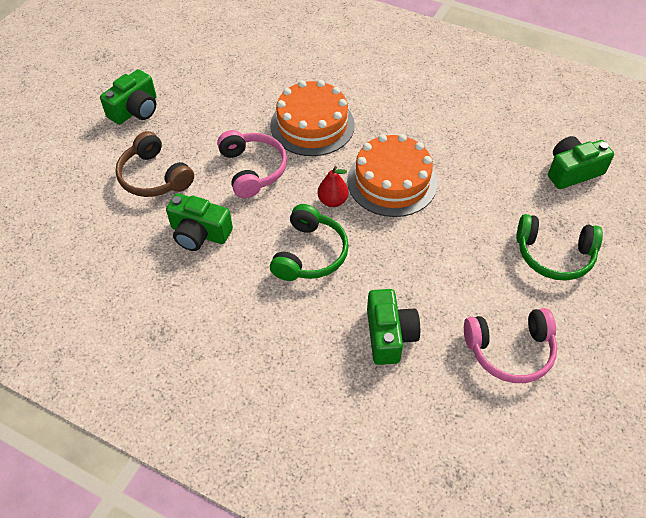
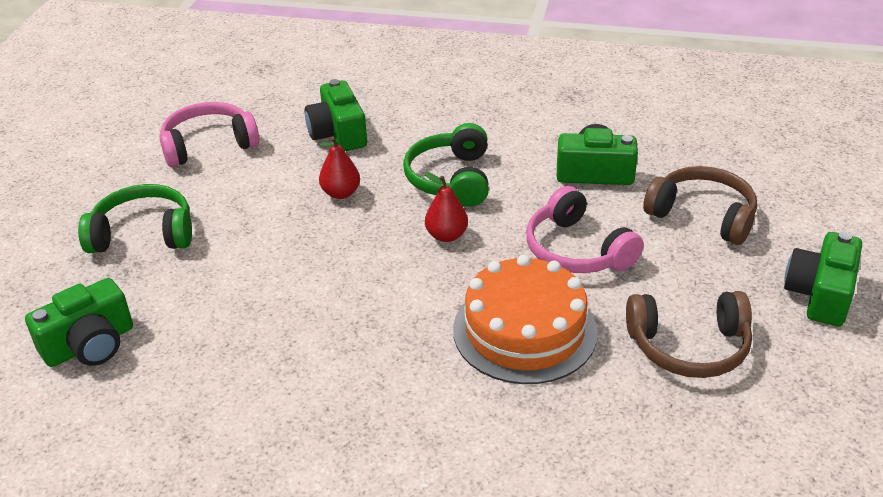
camera: 165 degrees right, 15 degrees down
orange cake [347,134,438,217] -> none
none -> red pear [319,137,360,199]
none -> brown headphones [626,291,752,378]

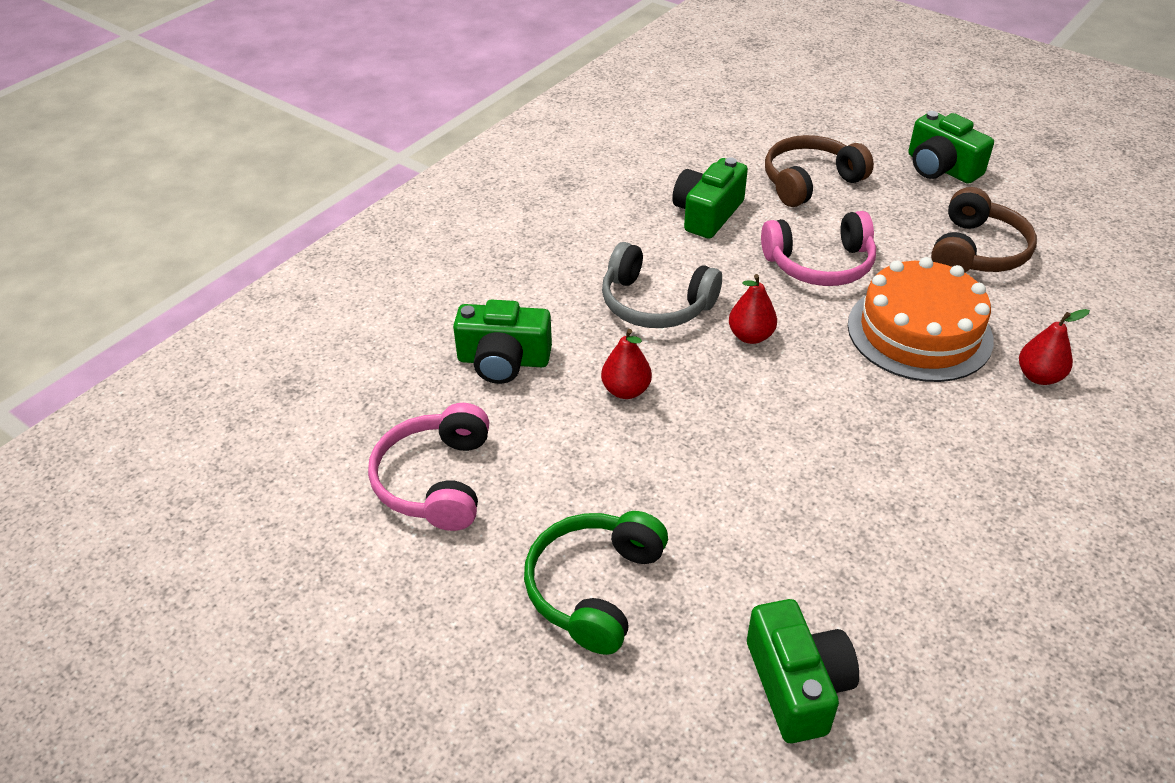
camera: 65 degrees left, 5 degrees up
green headphones [403,123,489,207] -> grey headphones [602,242,722,328]
none -> red pear [1019,309,1090,385]

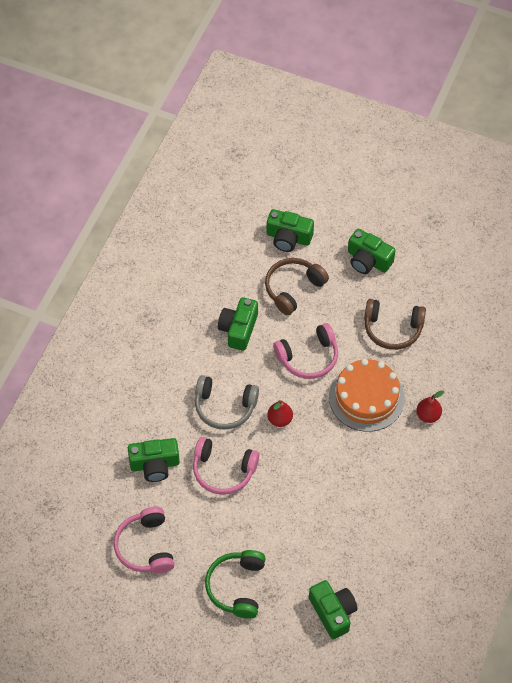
camera: 15 degrees left, 15 degrees up
red pear [601,329,652,399] -> pink headphones [193,437,259,495]
brown headphones [931,187,1037,273] -> brown headphones turned 90 degrees clockwise [364,299,426,350]
none -> green camera [267,209,314,252]

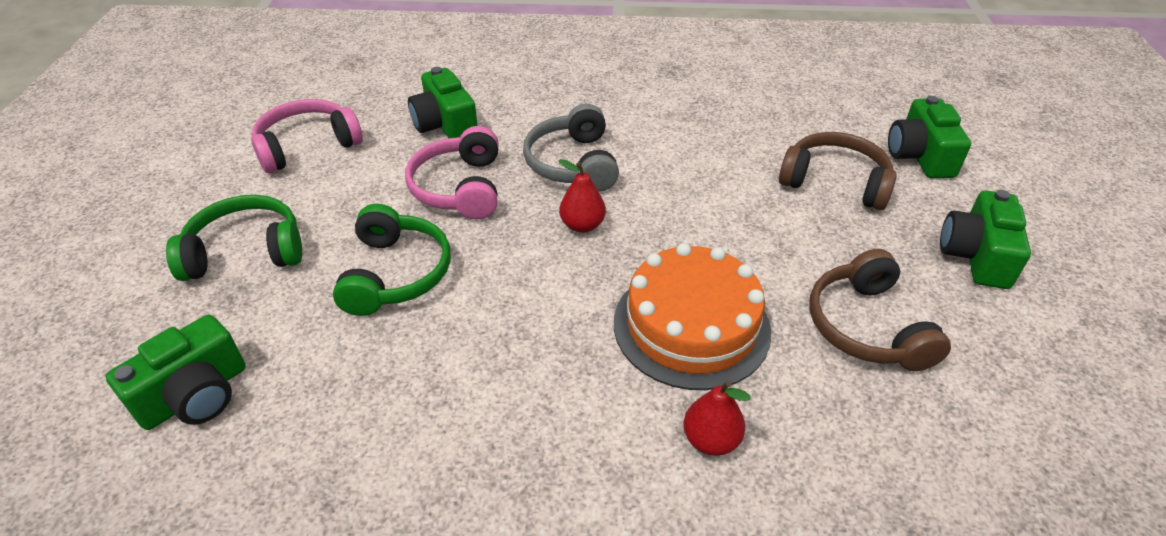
camera: 70 degrees right, 15 degrees down
green camera [218,297,258,351] -> none
pink headphones [273,323,338,379] -> none
none -> green headphones [333,204,451,316]

